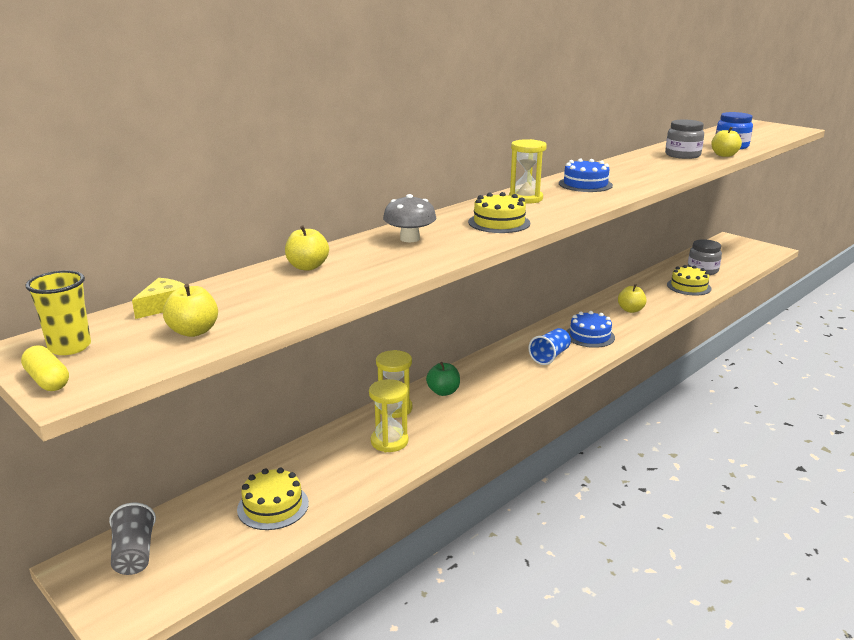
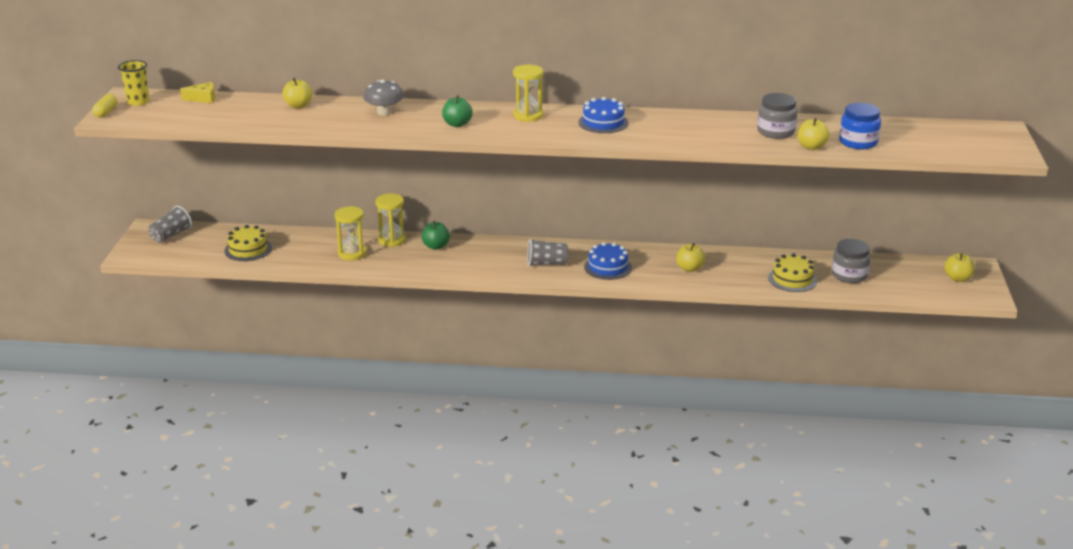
camera: 50 degrees right, 5 degrees up
yellow apple [163,284,218,337] -> yellow apple moved to [944,253,975,282]
yellow cake [468,192,530,233] -> green apple [442,95,473,127]
blue cup [528,328,571,365] -> grey cup [527,239,568,266]

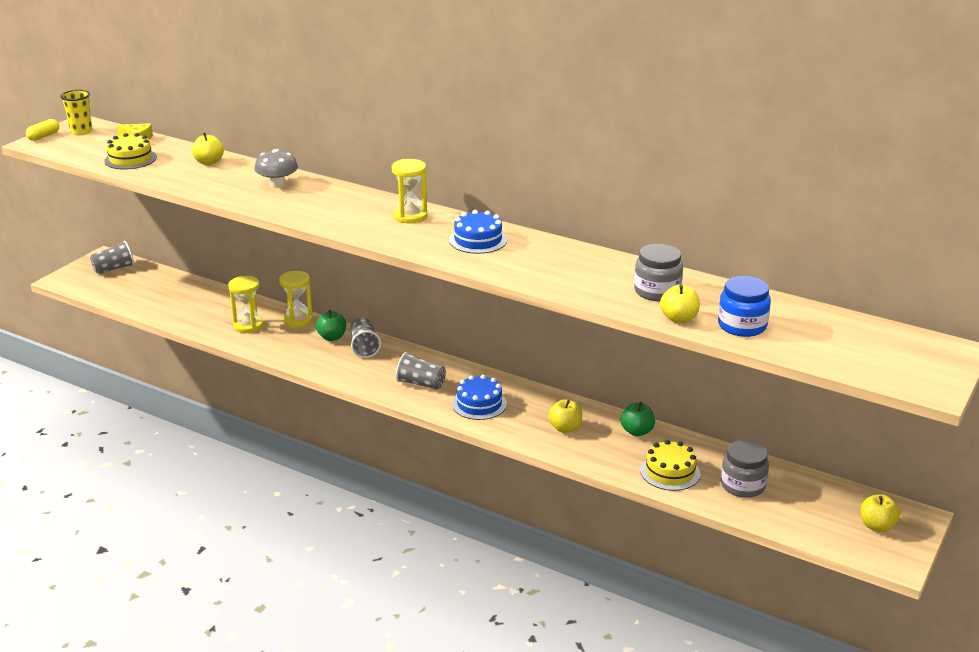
camera: 25 degrees right, 0 degrees up
yellow cake [224,225,272,261] -> yellow cake moved to [104,133,157,170]
green apple [442,95,473,127] -> green apple moved to [621,402,655,436]
none -> grey cup [350,318,381,358]

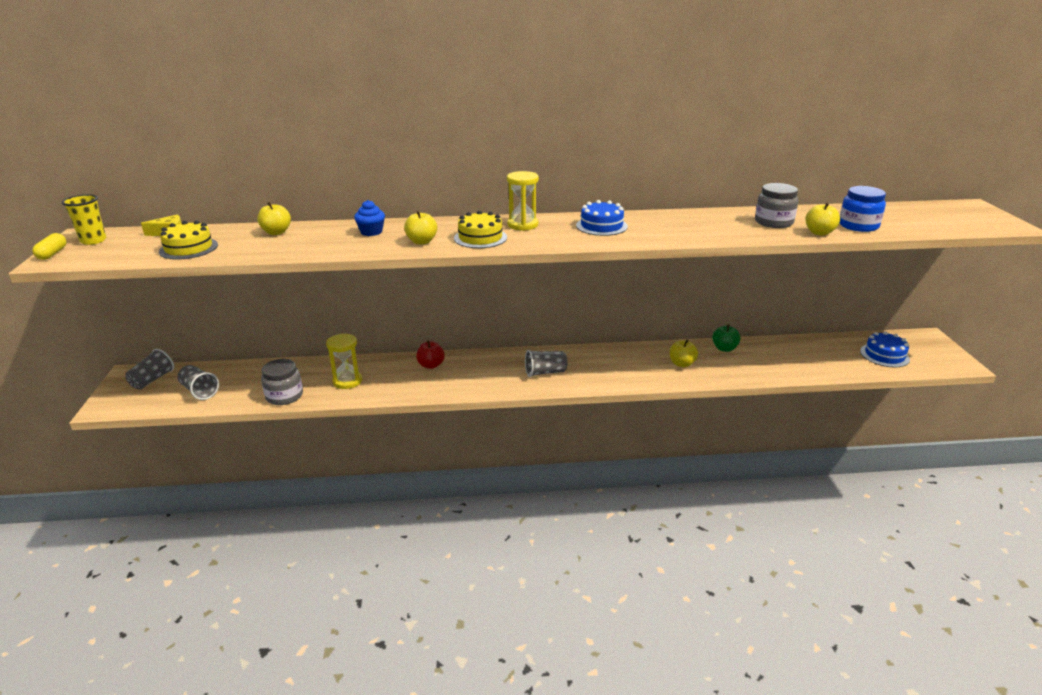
camera: 35 degrees left, 0 degrees up
grey mushroom [255,149,298,188] -> blue cupcake [354,200,385,236]
yellow hourglass [279,271,313,328] -> none
green apple [316,310,346,341] -> red apple [416,340,445,369]
grey cup [350,318,381,358] -> grey cup moved to [178,365,219,400]
blue cake [452,375,507,420] -> blue cake moved to [860,331,910,368]
yellow cake [640,440,700,491] -> yellow cake moved to [454,211,507,248]
grey jar [721,440,769,498] -> grey jar moved to [261,359,303,405]
yellow apple [860,494,900,532] -> yellow apple moved to [404,211,437,245]

